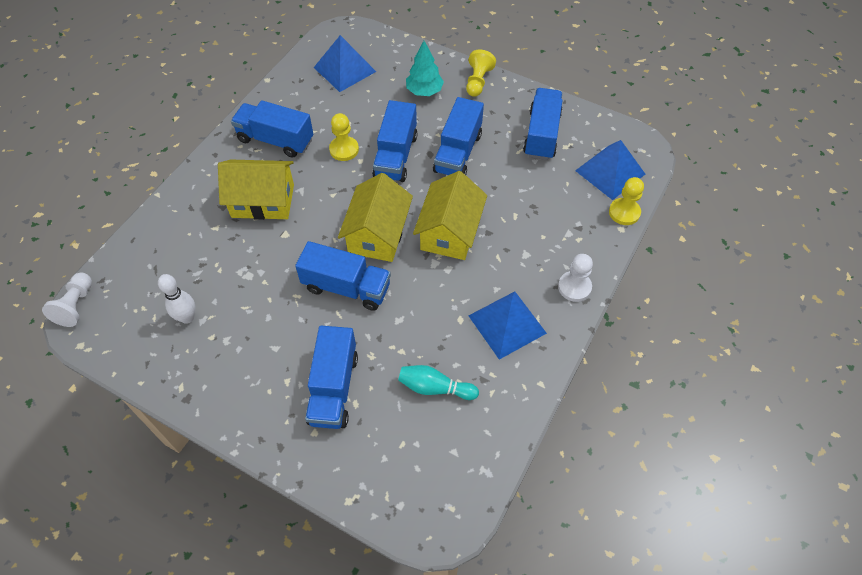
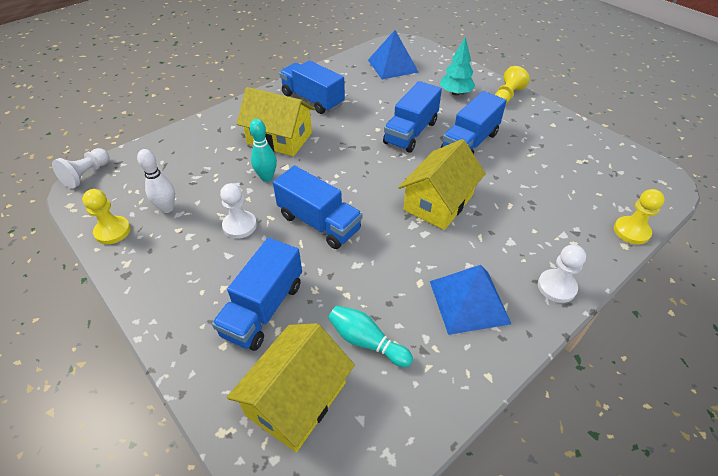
camera: 20 degrees right, 10 degrees down
yellow pawn [329,113,359,161] -> yellow pawn moved to [82,189,131,244]
yellow house [338,173,413,262] -> yellow house moved to [227,323,355,452]
blue truck [523,88,562,160] -> none
blue pyramid [575,140,645,200] -> none
none -> white pawn [220,183,257,239]
none -> turquoise bowling pin [250,119,277,182]

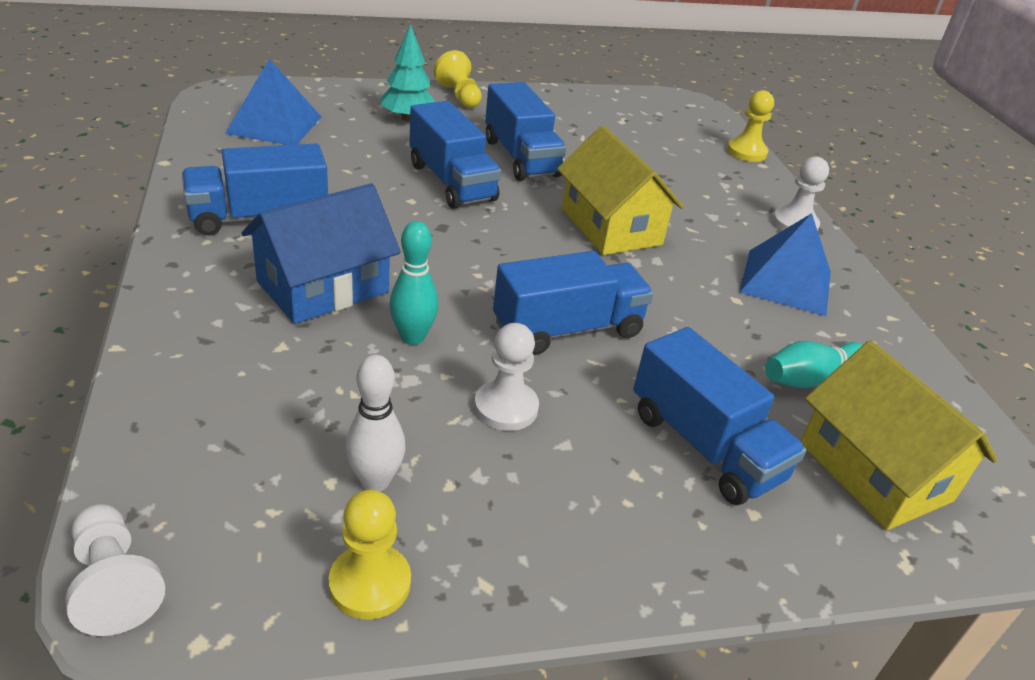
camera: 65 degrees left, 10 degrees down
yellow house [237,87,315,156] -> blue house [241,183,401,324]

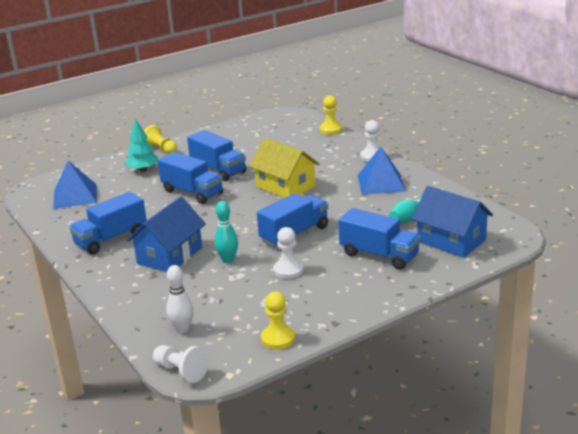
camera: 15 degrees left, 10 degrees down
white bowling pin [345,355,405,491] -> white bowling pin moved to [166,265,193,333]
yellow house [801,340,997,530] -> blue house [412,186,493,258]

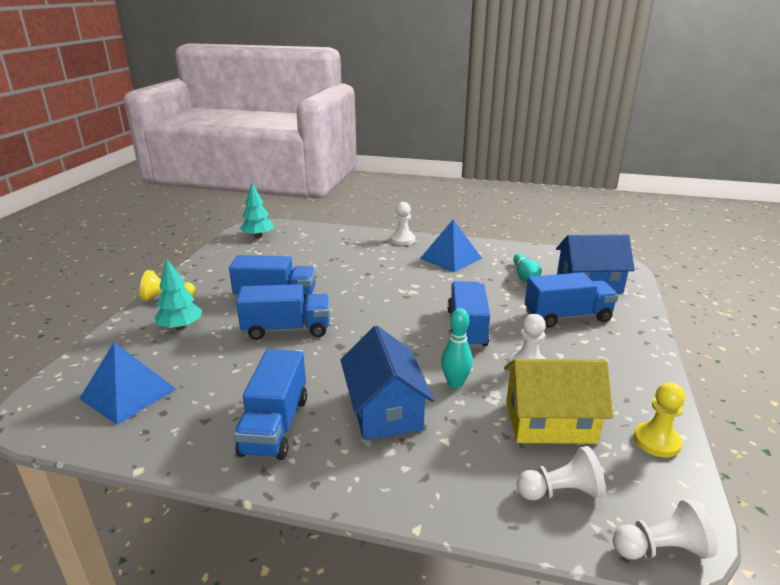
camera: 45 degrees left, 0 degrees up
white bowling pin [166,265,193,333] -> white pawn [517,446,606,501]
yellow house [249,138,320,198] -> yellow house moved to [504,359,613,444]
yellow pawn [320,95,342,135] -> none
none -> turquoise tree [240,183,274,238]

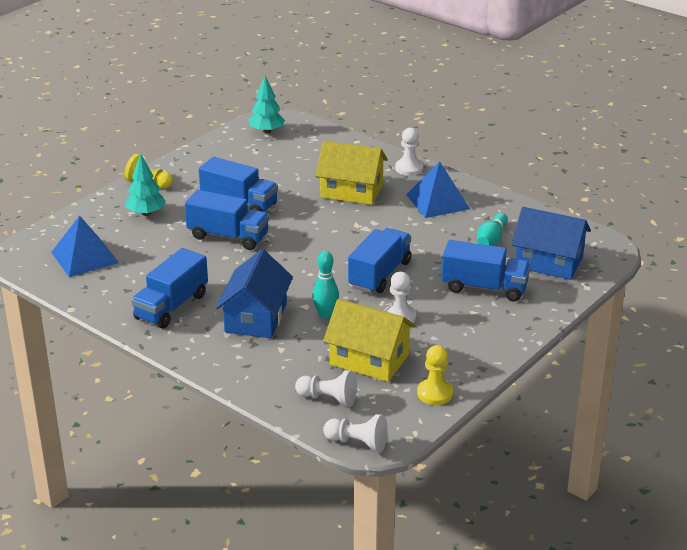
camera: 25 degrees right, 5 degrees up
none -> yellow house [316,141,388,205]

